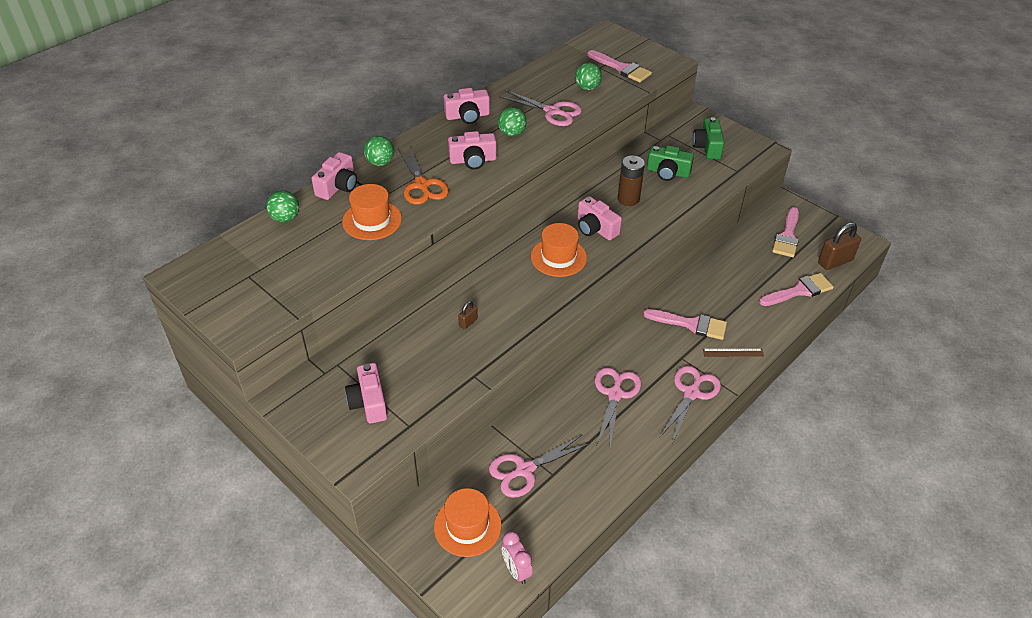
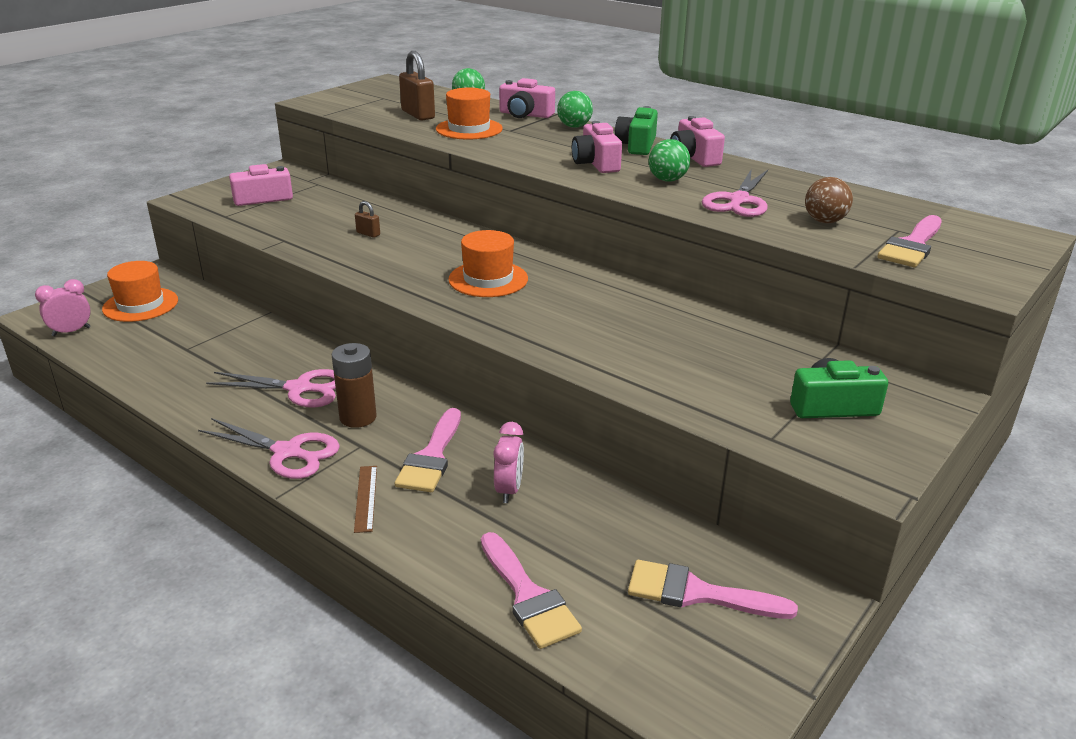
camera: 85 degrees right, 15 degrees down
orange scissors [398,147,449,205] -> none
pink scissors [489,434,589,498] -> none
green ball [575,63,602,90] -> brown ball [805,177,853,223]
pink camera [577,196,622,240] -> none
brown battery [618,155,645,206] -> brown battery moved to [332,343,377,428]
green camera [647,145,694,181] -> green camera moved to [615,106,658,155]
brown padlock [818,222,861,270] -> brown padlock moved to [399,51,435,121]
none -> pink clock [493,422,524,503]

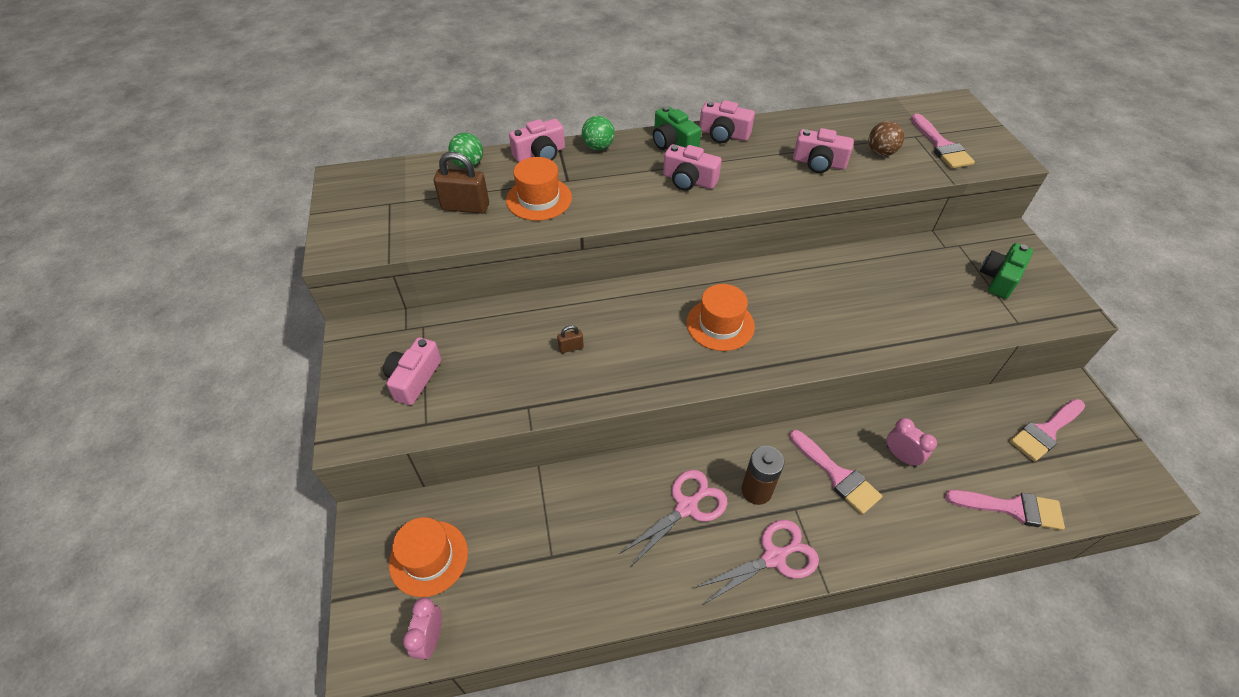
camera: 50 degrees left, 20 degrees up
brown ruler [354,466,377,533] -> none
green ball [649,139,690,182] -> none
pink scissors [702,170,768,217] -> pink camera [793,128,854,173]

